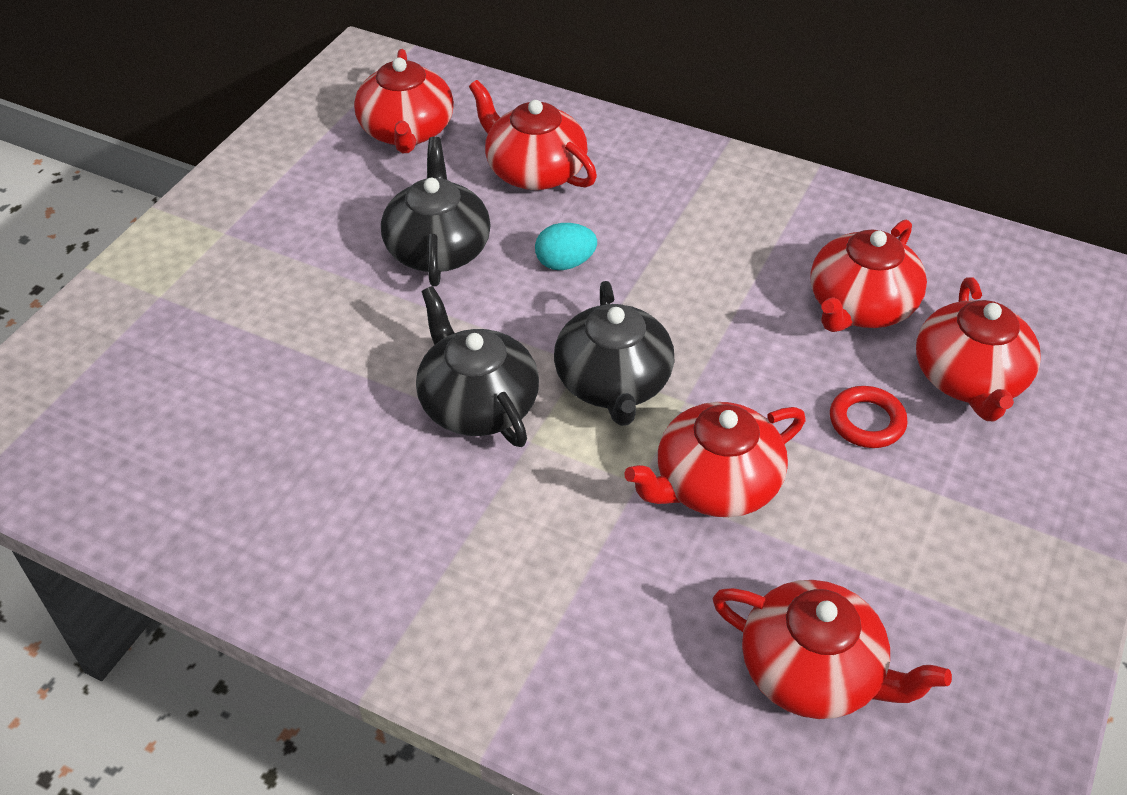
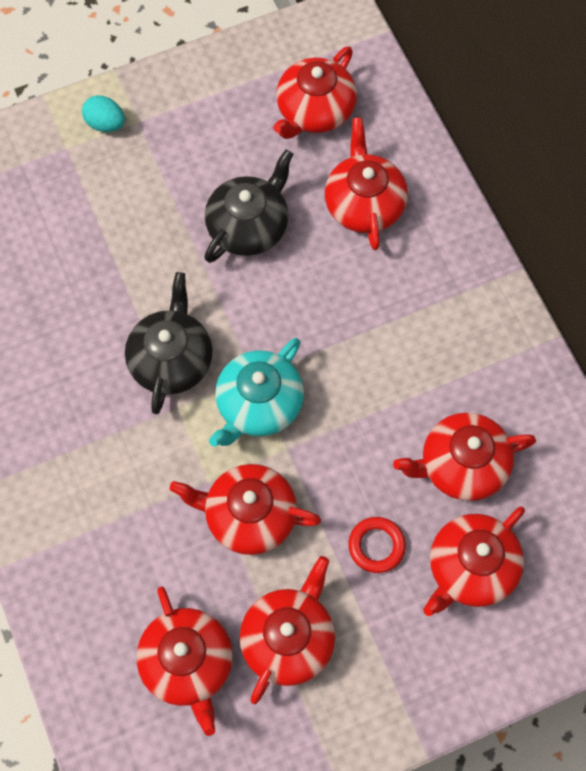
camera: 40 degrees right, 20 degrees up
turquoise egg [535,223,597,270] -> turquoise egg moved to [82,95,125,132]
black teapot [554,281,675,426] -> turquoise teapot [209,338,304,447]
none -> red teapot [240,556,335,704]

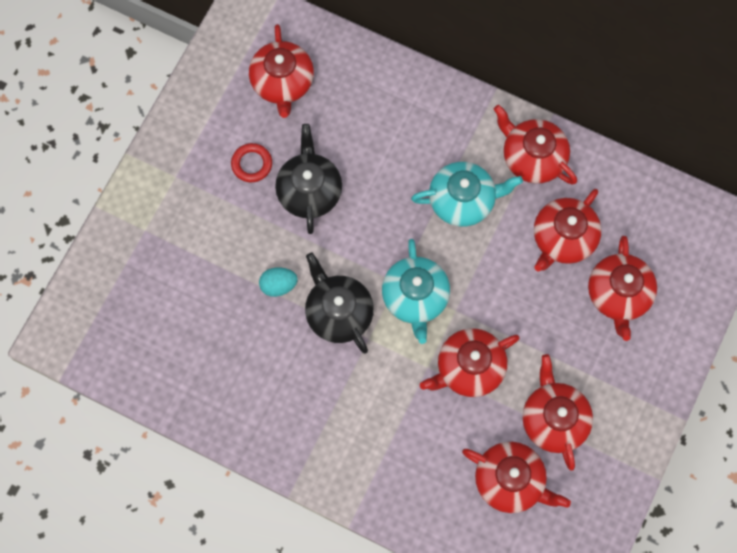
camera: 40 degrees left, 5 degrees up
turquoise egg [82,95,125,132] -> turquoise egg moved to [259,267,298,297]
red teapot [325,117,408,250] -> red teapot moved to [494,105,577,185]
red ring [348,517,406,573] -> red ring moved to [231,143,272,182]
none -> turquoise teapot [411,162,523,227]

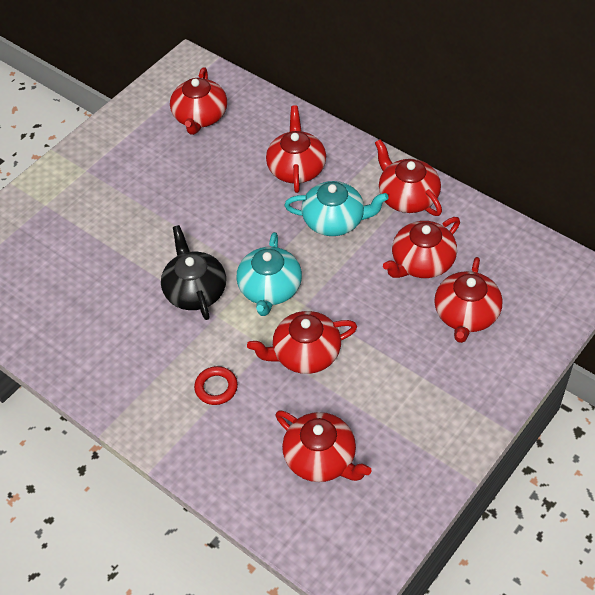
camera: 15 degrees right, 20 degrees down
red ring [231,143,272,182] -> red ring moved to [194,366,238,405]
turquoise egg [259,267,298,297] -> none
black teapot [275,124,342,234] -> none
red teapot [522,354,593,471] -> red teapot moved to [266,105,326,193]

